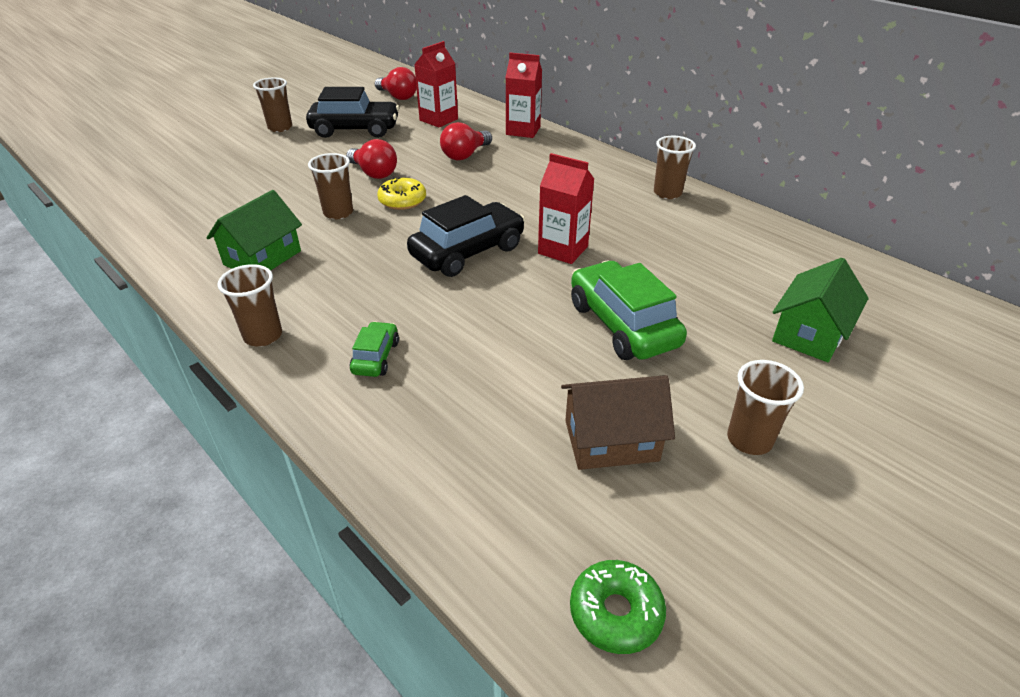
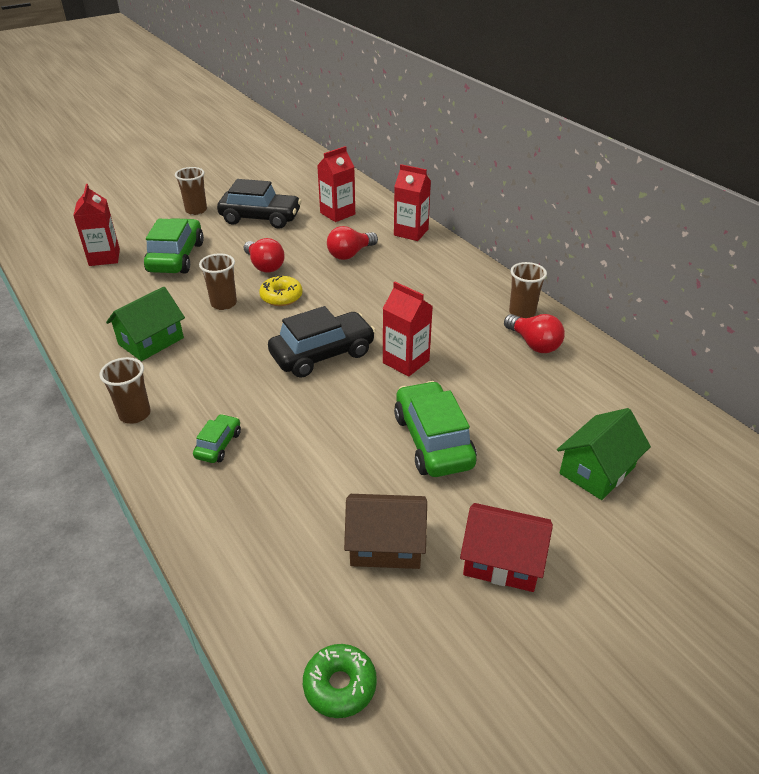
camera: 10 degrees right, 0 degrees up
red light bulb [375,67,417,100] -> red light bulb moved to [504,314,565,353]
brown cup [727,360,804,455] -> red house [460,503,553,592]
none -> red carton [73,184,120,266]
none -> green car [144,218,204,273]

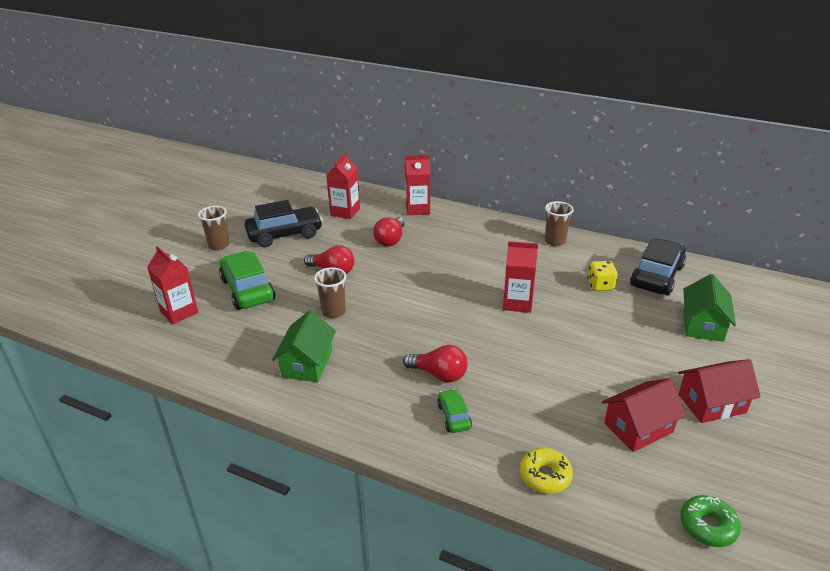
camera: 30 degrees left, 5 degrees down
brown cup [100,357,151,424] -> none
yellow donut [259,275,303,306] -> yellow donut moved to [520,448,573,494]
black car [268,306,376,378] -> black car moved to [630,239,686,296]
brown house [344,494,427,569] -> red house [602,378,686,452]
green car [394,381,477,477] -> none
red light bulb [504,314,565,353] -> red light bulb moved to [403,345,468,382]
none -> yellow dice [587,261,618,291]

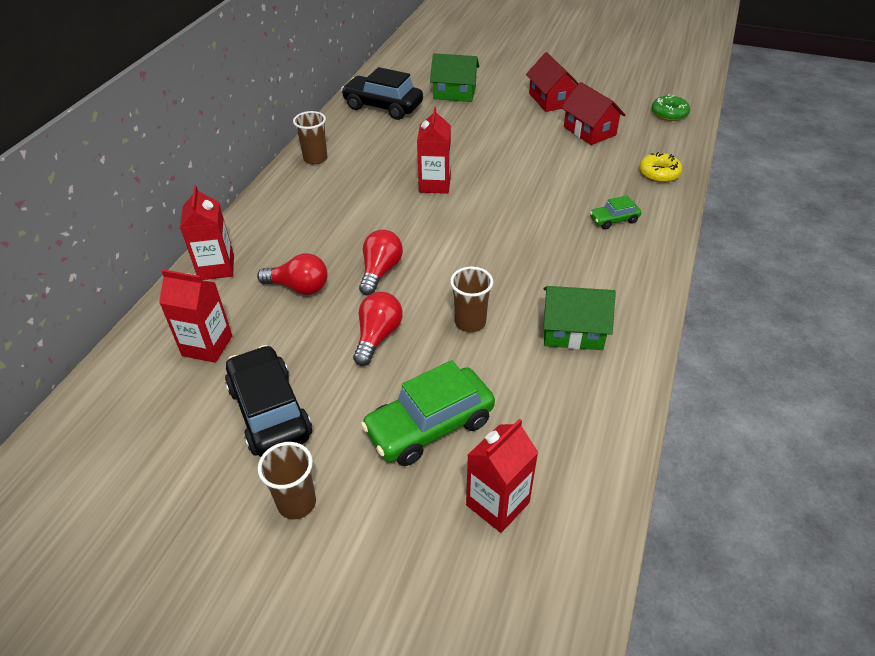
camera: 95 degrees left, 10 degrees up
red light bulb [403,345,468,382] -> red light bulb moved to [359,230,403,296]
yellow dice [587,261,618,291] -> none

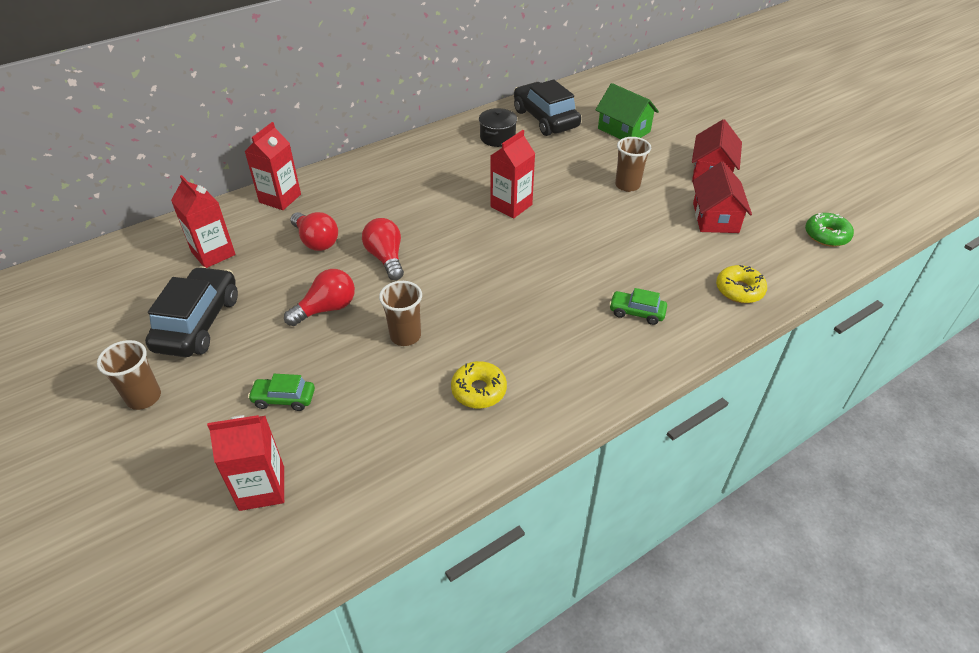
camera: 35 degrees right, 0 degrees up
brown cup [293,111,327,165] -> brown cup moved to [615,137,651,192]
red light bulb [359,230,403,296] -> red light bulb turned 75 degrees counterclockwise [362,218,404,280]
green car [361,360,495,466] -> green car [248,374,315,411], size x0.51
green house [543,286,616,350] -> yellow donut [451,361,507,409]
none -> black pot [479,108,517,147]

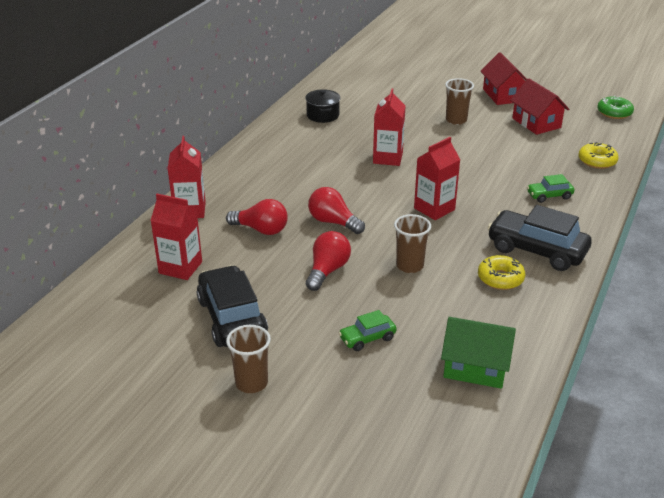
camera: 30 degrees left, 10 degrees down
red carton [207,415,284,511] -> red carton moved to [414,137,460,220]
black car [514,79,581,136] -> black car moved to [488,205,592,271]
green house [595,83,659,140] -> green house moved to [441,317,516,389]

